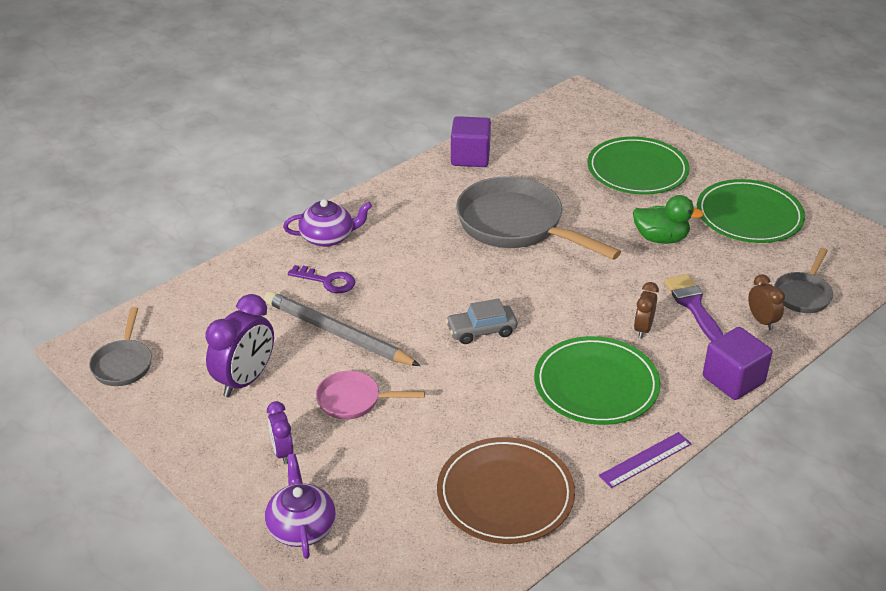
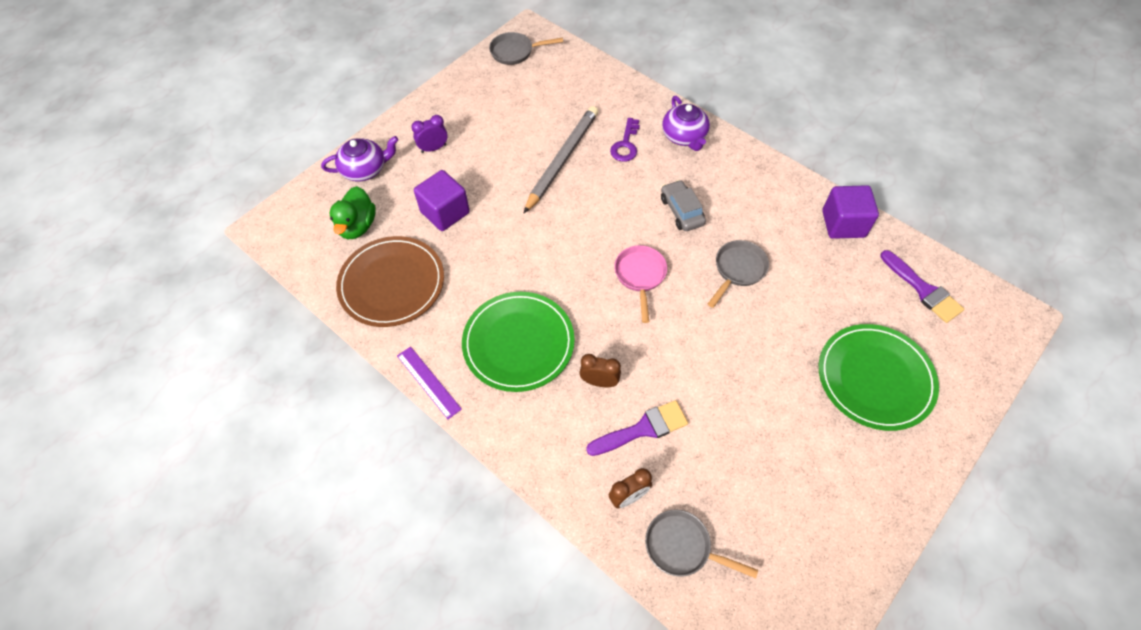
camera: 85 degrees right, 20 degrees up
purple clock [206,294,274,397] -> none
pink pan [316,371,425,419] -> pink pan moved to [614,245,667,323]
grey car [446,299,517,344] -> grey car moved to [661,180,706,231]
grey pan [456,176,621,260] -> grey pan [708,240,769,308], size x0.50
green duck [633,195,704,244] -> green duck moved to [329,186,376,239]
green plate [697,179,805,243] -> none
purple cube [703,327,773,400] -> purple cube moved to [414,170,470,231]
none -> purple brush [880,250,964,323]

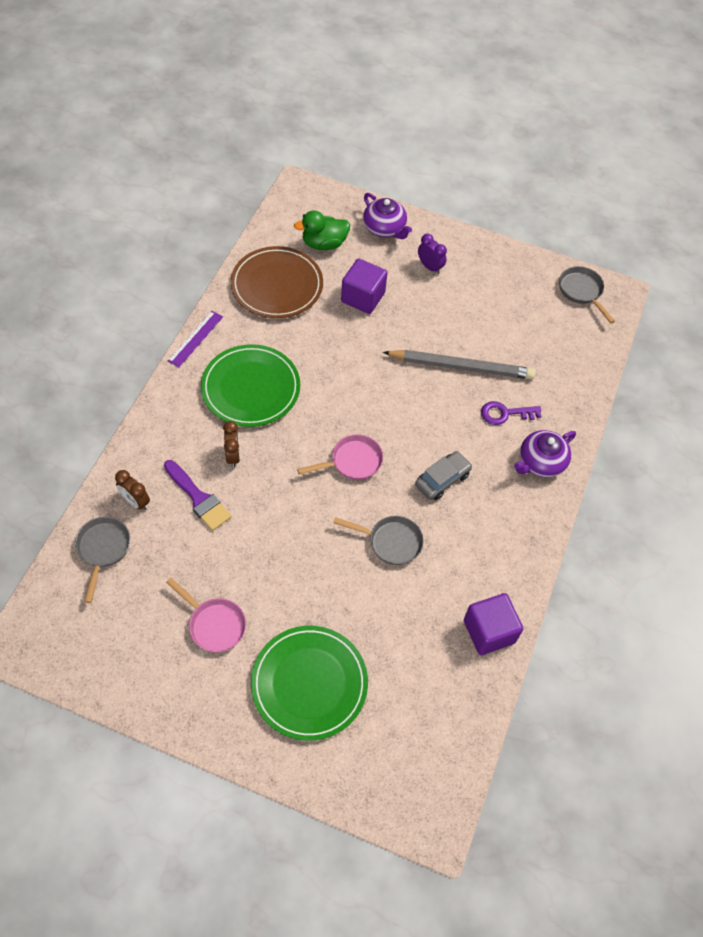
camera: 65 degrees right, 0 degrees up
purple brush [880,250,964,323] -> none
none -> pink pan [166,578,246,652]

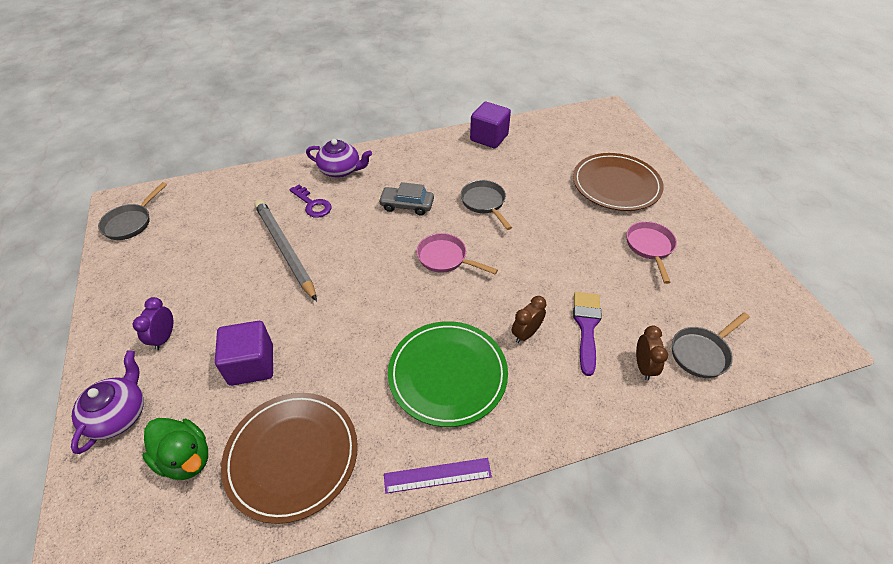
camera: 125 degrees left, 10 degrees down
green plate [251,626,368,741] -> brown plate [573,153,664,211]

